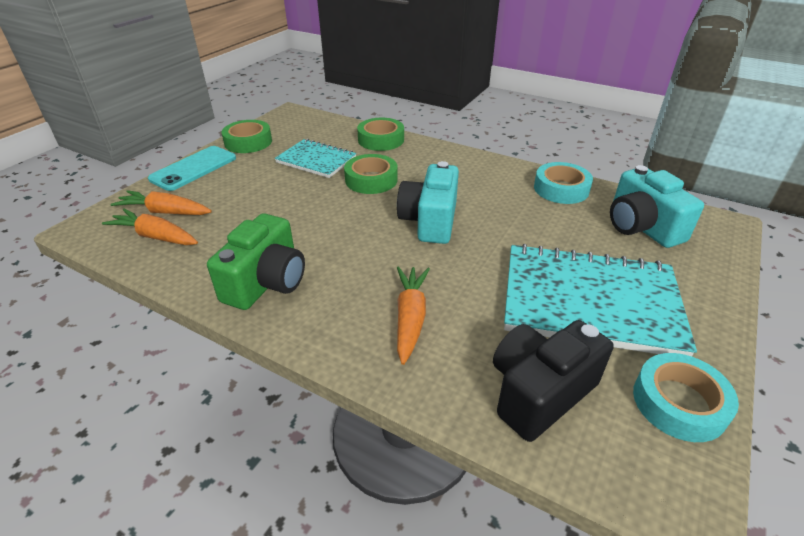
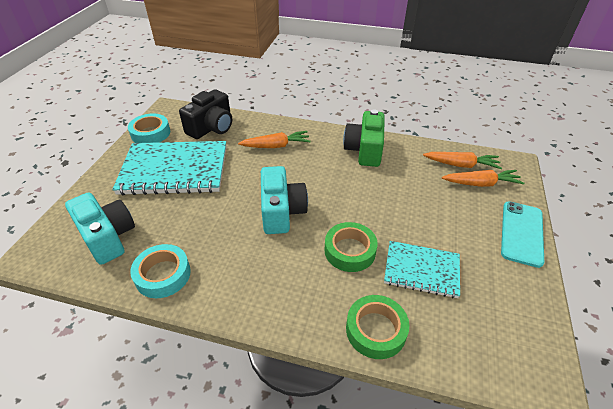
camera: 165 degrees right, 5 degrees up
green tape [221,120,272,153] -> none
orange carrot [397,266,430,365] -> orange carrot turned 90 degrees counterclockwise [238,131,311,148]

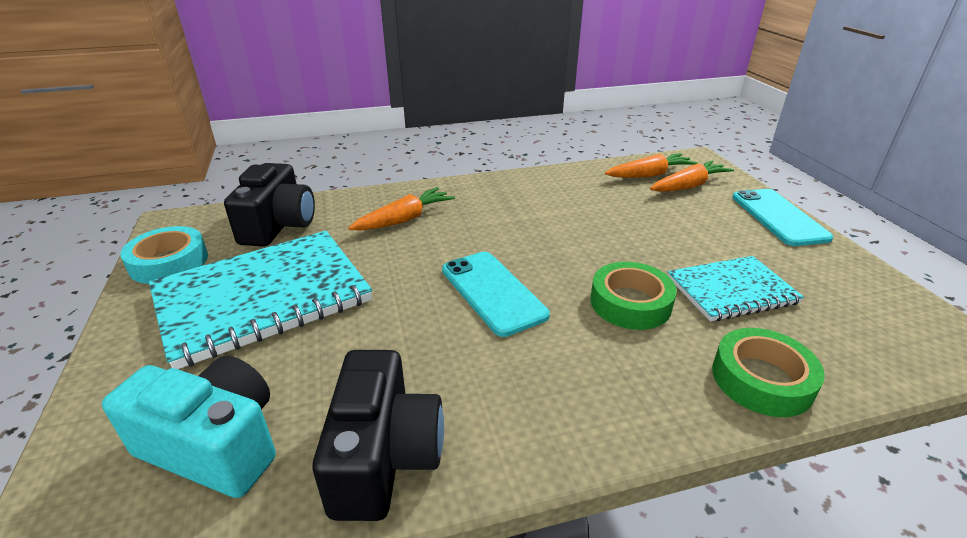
camera: 30 degrees left, 10 degrees down
turquoise tape [130,244,191,298] -> black camera [312,350,444,521]
turquoise camera [261,166,308,234] -> turquoise phone [442,252,550,337]
green camera [343,109,385,167] -> none

